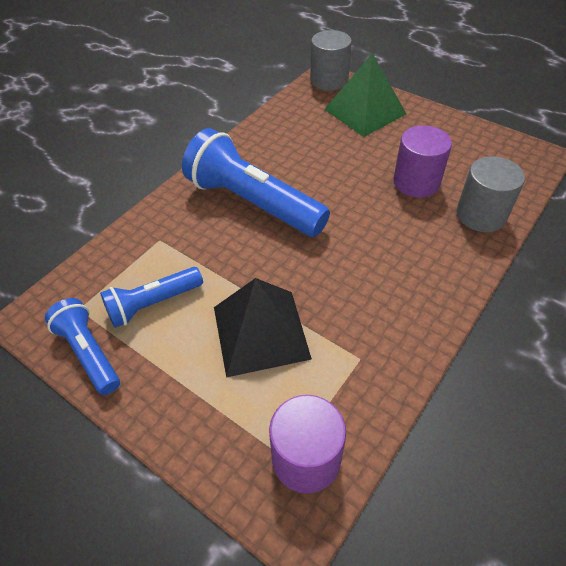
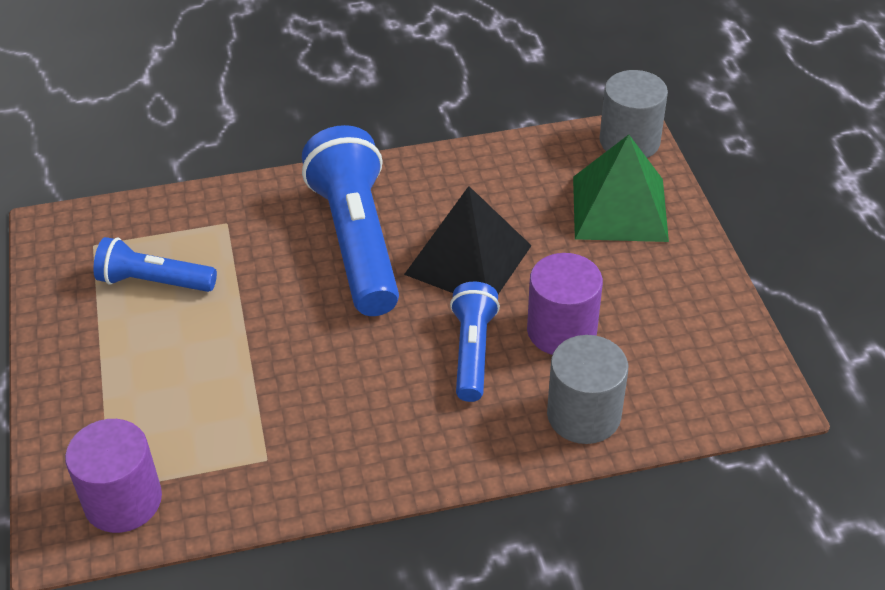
camera: 40 degrees right, 5 degrees down
blue flashlight [45,298,120,395] -> blue flashlight moved to [450,282,500,402]
black pyramid [214,278,312,377] -> black pyramid moved to [404,186,532,294]

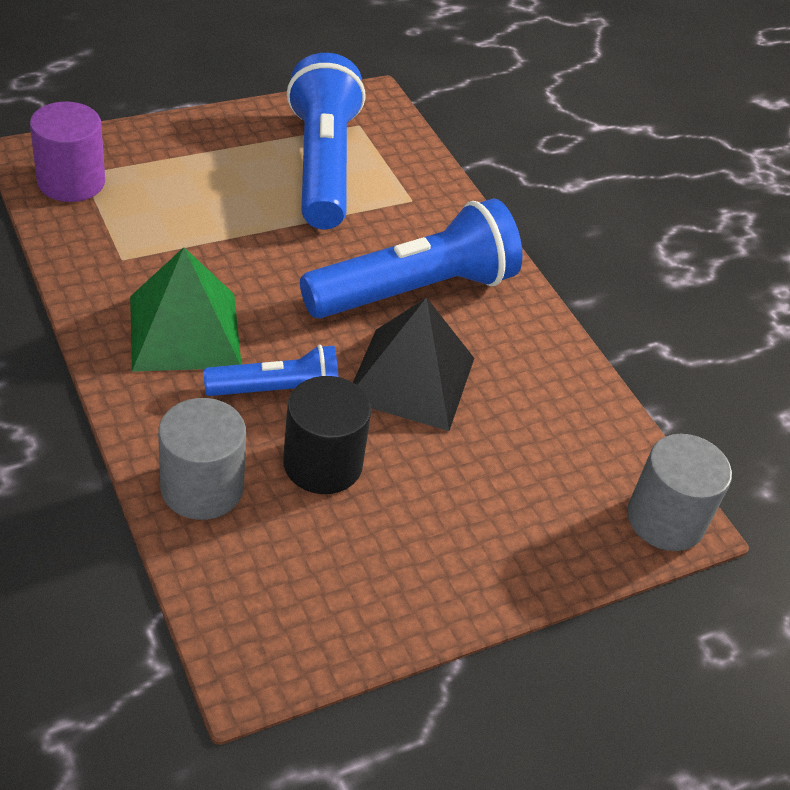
camera: 70 degrees right, 0 degrees up
blue flashlight [93,237,217,292] -> blue flashlight [287,53,365,229], size x1.79
purple cylinder [527,253,603,355] -> black cylinder [283,376,372,494]
green pyramid [573,135,669,242] -> green pyramid moved to [130,247,241,372]

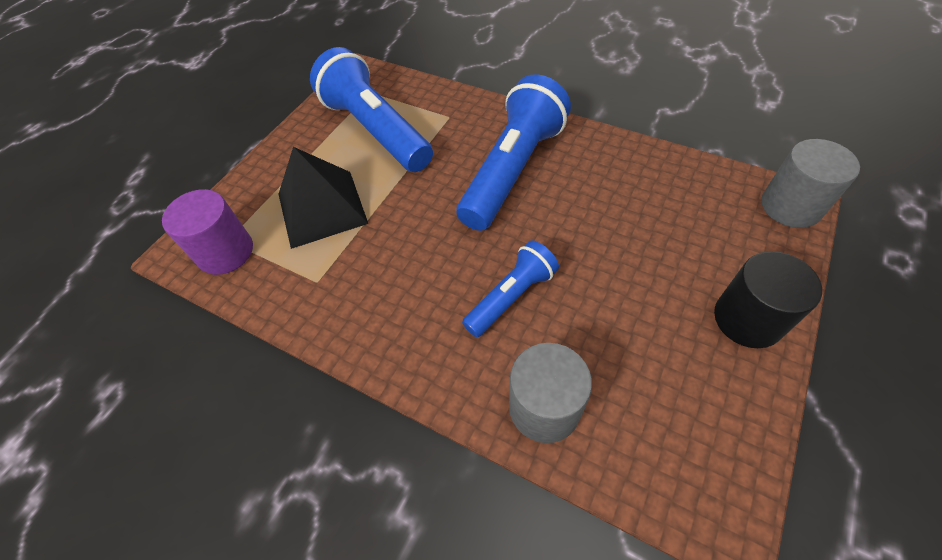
camera: 25 degrees left, 10 degrees up
green pyramid [130,247,241,372] -> none
black cylinder [283,376,372,494] -> black cylinder moved to [714,251,822,348]
black pyramid [353,297,474,431] -> black pyramid moved to [279,147,368,249]

